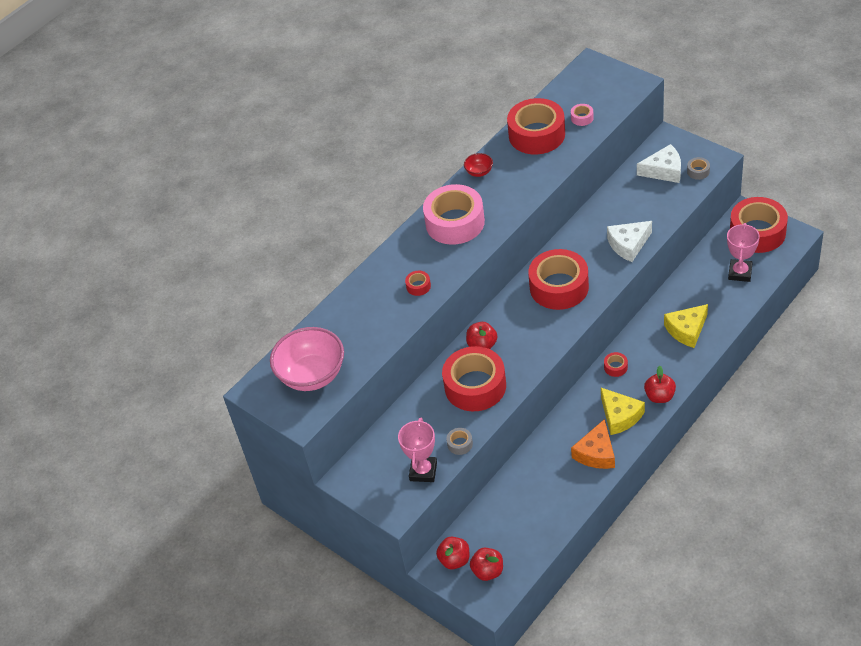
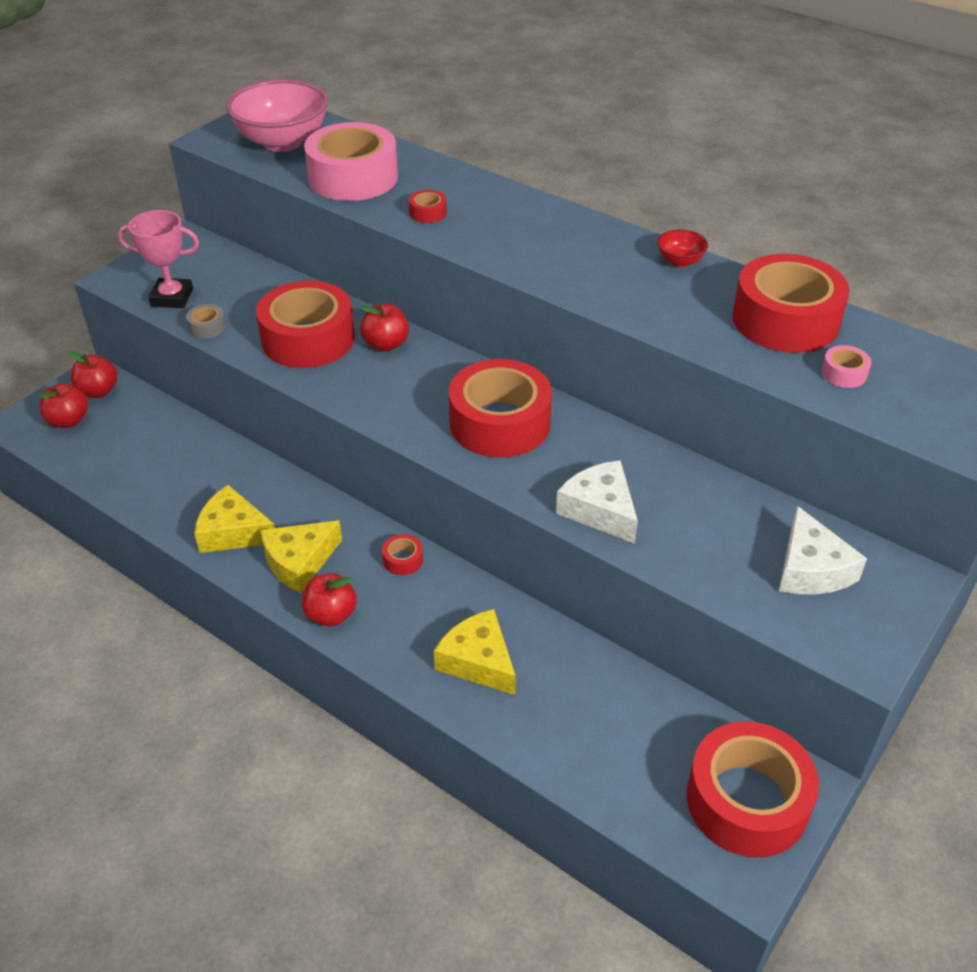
camera: 80 degrees right, 5 degrees down
pink tape [423,184,485,245] -> pink tape moved to [304,122,398,201]
orange cheese [571,419,615,469] -> yellow cheese [194,485,275,553]
grey tape [687,157,710,180] -> none
pink trophy [727,223,760,282] -> none

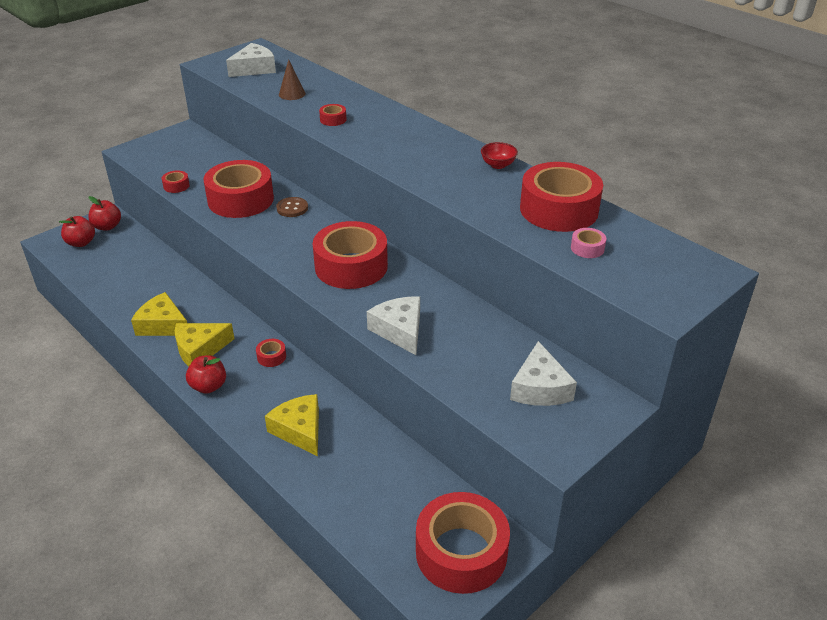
camera: 10 degrees right, 5 degrees down
pink trophy [118,210,199,308] -> none
grey tape [186,304,226,338] -> red tape [162,171,190,193]
pink bowl [226,79,328,152] -> white cheese [226,43,276,77]
pink tape [304,122,398,201] -> brown cone [279,59,306,100]
red apple [360,304,409,352] -> brown button [276,197,308,217]

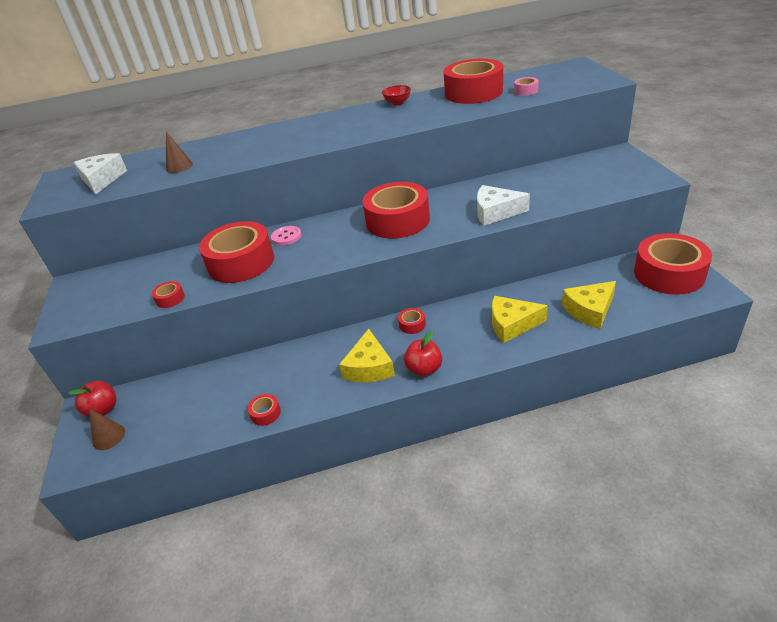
camera: 55 degrees left, 0 degrees up
red apple [59,216,95,247] -> brown cone [89,408,125,450]
yellow cheese [131,292,187,336] -> yellow cheese moved to [562,281,616,329]
brown button [276,197,308,217] -> pink button [271,226,301,246]
red tape [319,104,347,126] -> red tape moved to [247,394,281,426]
white cheese [510,341,577,406] -> none

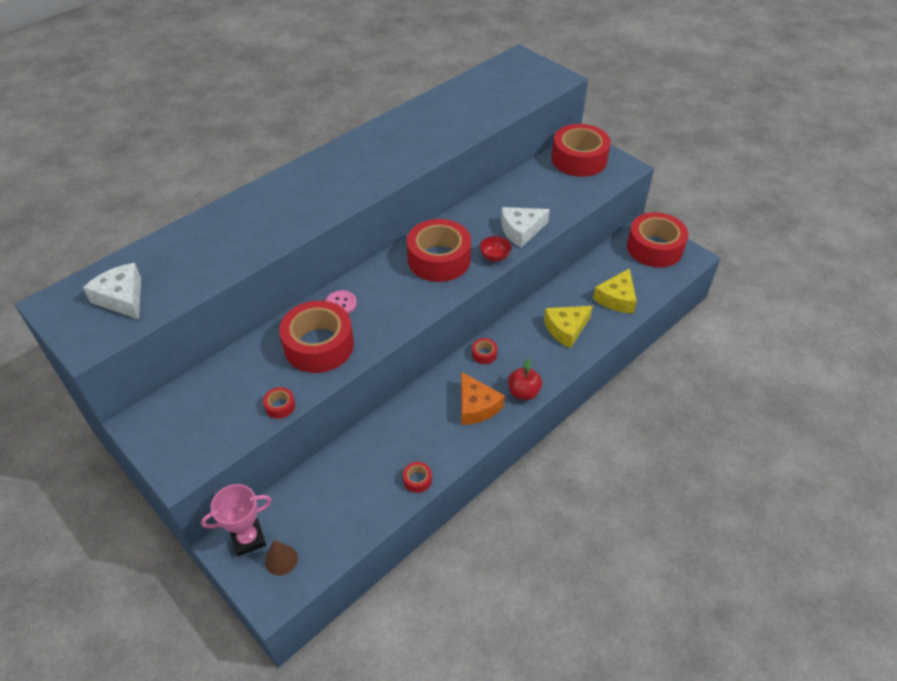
camera: 35 degrees left, 10 degrees up
red apple [68,381,116,417] -> pink trophy [201,484,272,556]
brown cone [166,132,193,173] -> none
yellow cheese [339,329,395,383] -> orange cheese [461,372,505,425]
red bowl [382,85,411,105] -> red bowl moved to [480,236,512,262]
red tape [444,59,503,104] -> red tape moved to [552,124,611,177]
pink tape [514,77,539,96] -> none

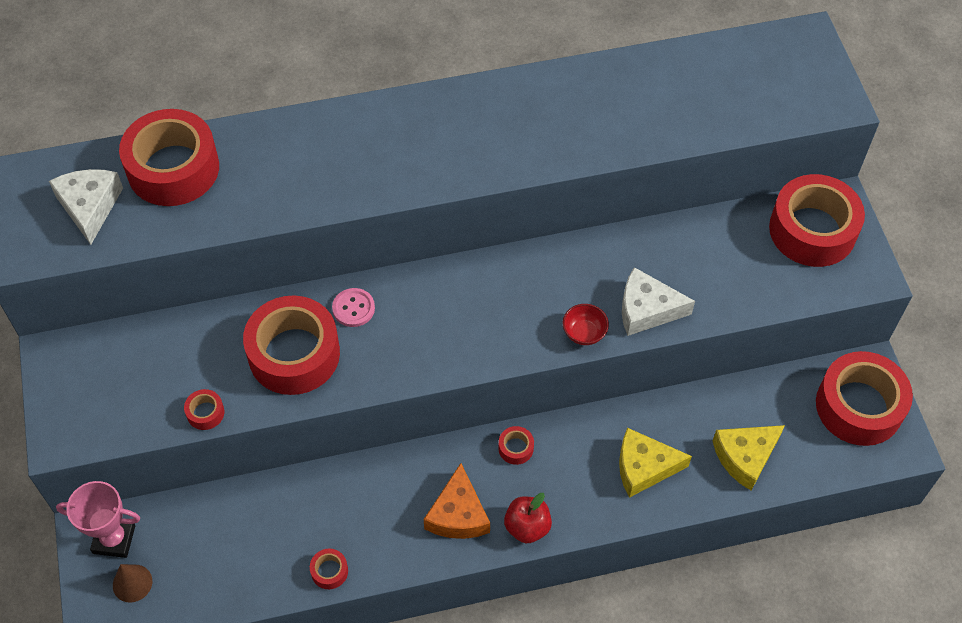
camera: 30 degrees right, 10 degrees up
red tape [407,219,471,282] -> red tape moved to [119,109,219,206]

